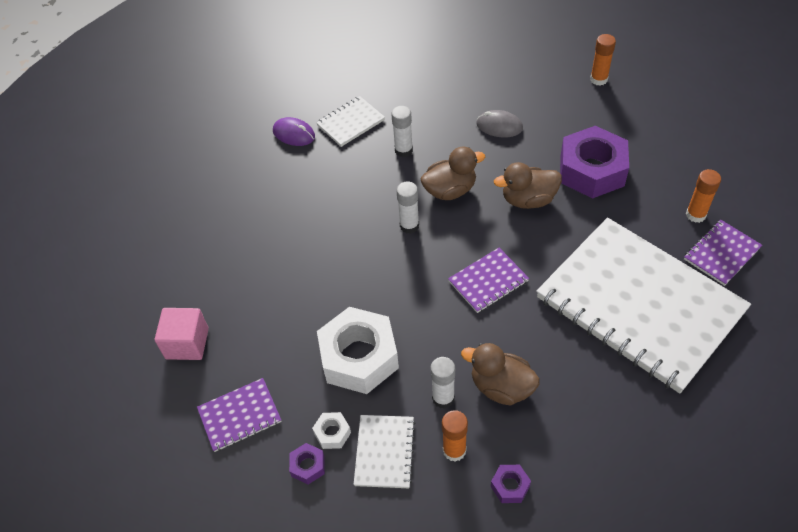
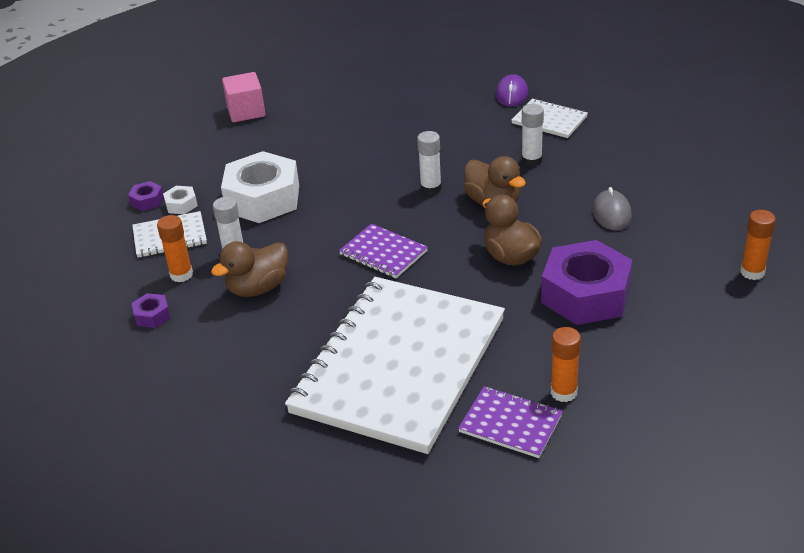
camera: 70 degrees right, 15 degrees down
purple notebook [197,378,282,452] -> none
brown duck [461,343,540,406] -> brown duck turned 135 degrees counterclockwise [211,241,288,297]

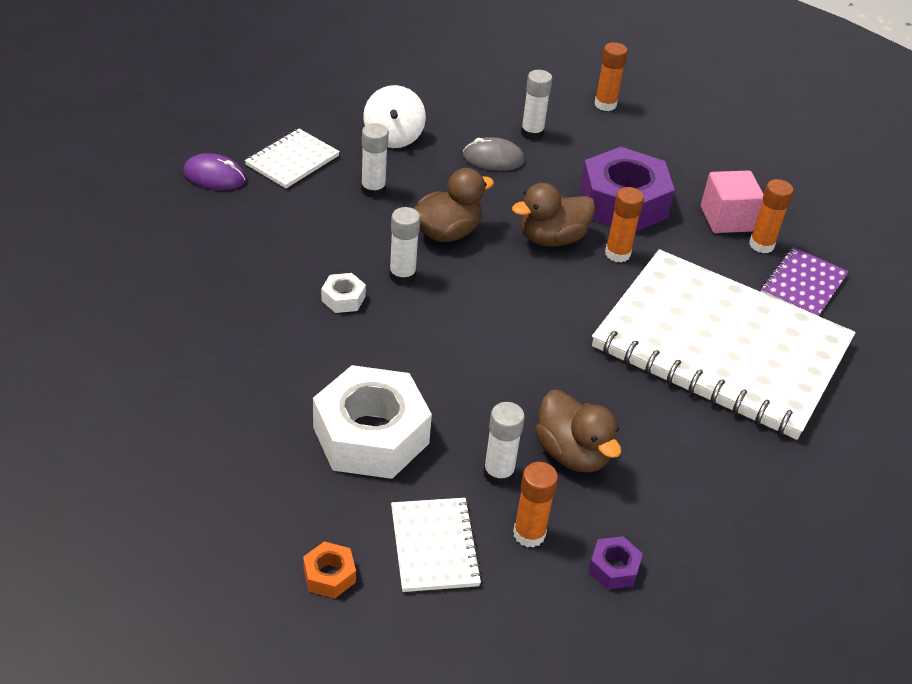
camera: 90 degrees left, 5 degrees up
purple nut [128,181,164,211] -> orange nut [303,541,356,598]
white nut [163,186,198,214] -> white nut moved to [321,273,366,313]
pink cube [222,72,265,122] -> pink cube moved to [701,171,764,233]
purple notebook [339,224,428,278] -> none
none -> white spinning top [363,85,426,148]
none -> white glue stick [521,70,552,140]
none -> orange glue stick [605,187,644,262]

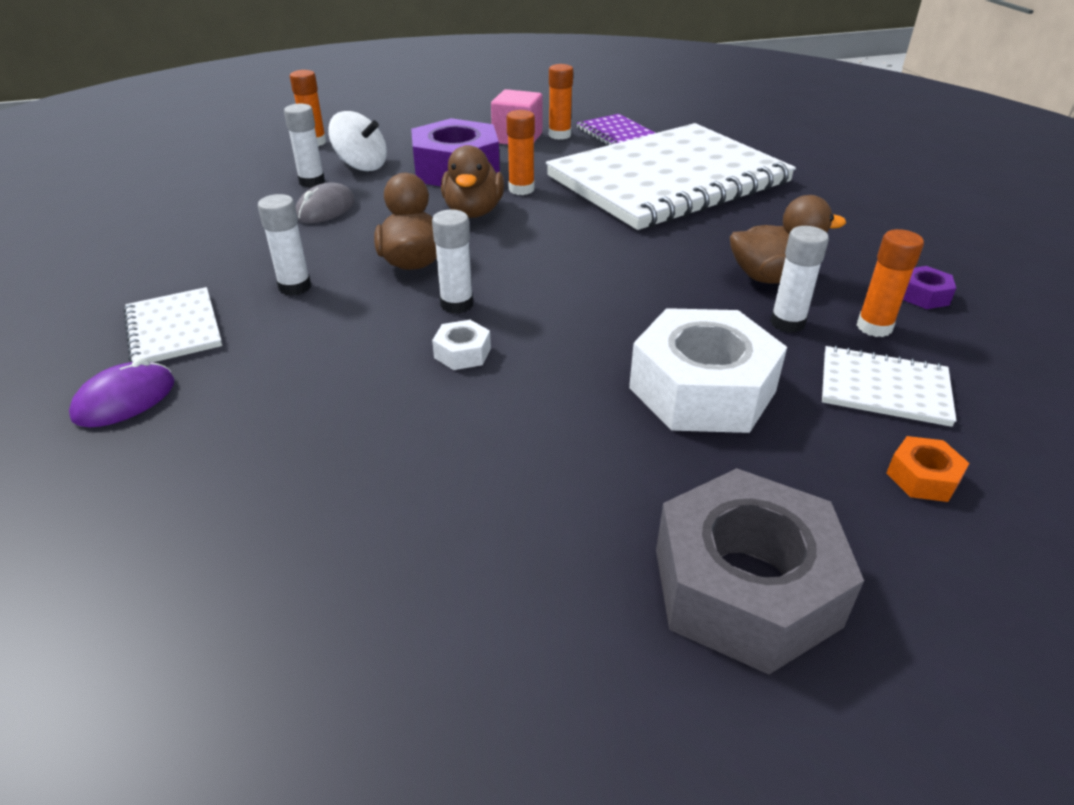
camera: 60 degrees left, 5 degrees down
white spinning top [363,85,426,148] -> white spinning top moved to [328,111,387,171]
none -> grey nut [656,468,864,674]

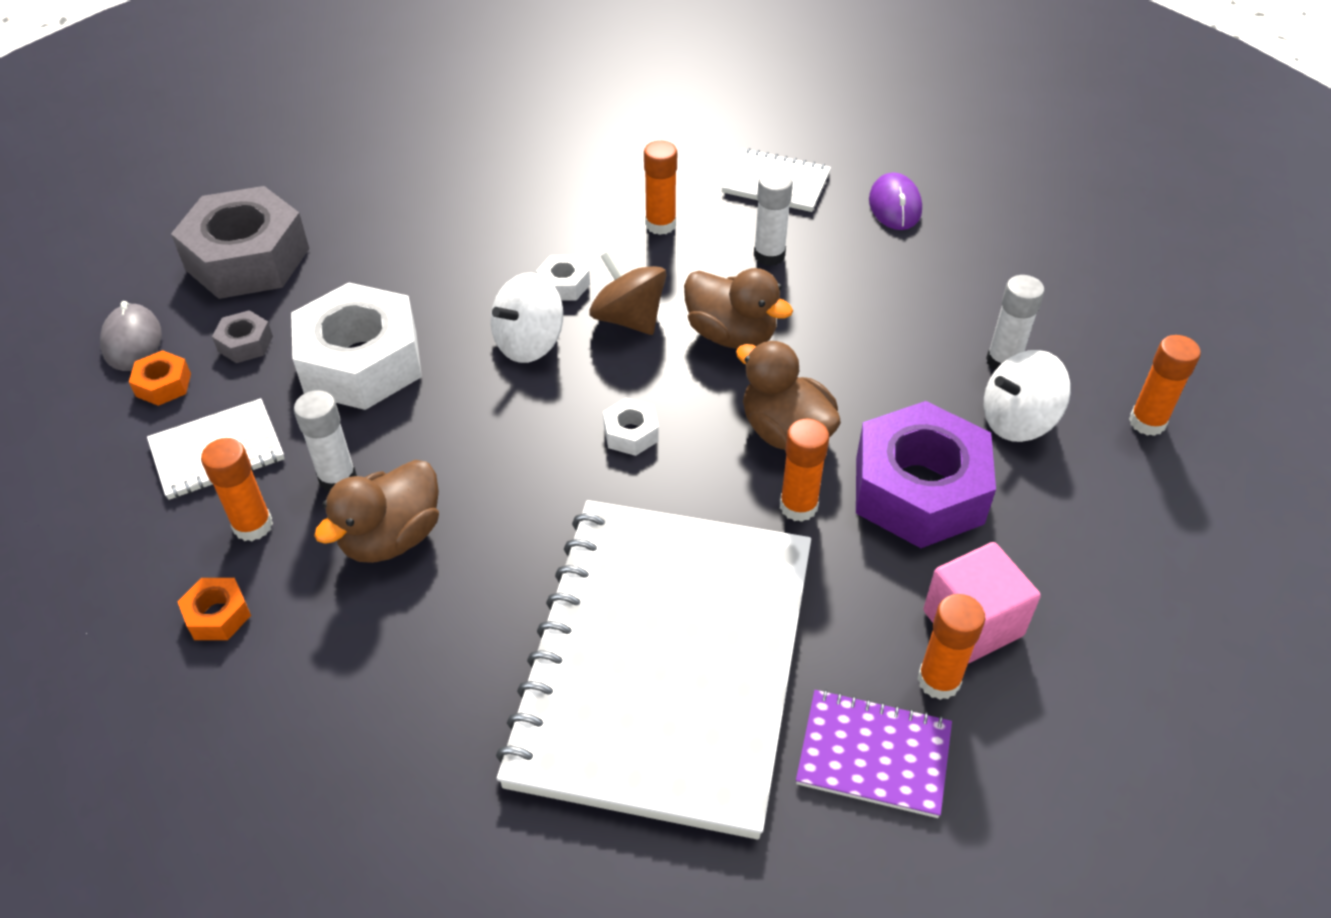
camera: 135 degrees right, 10 degrees up
purple mouse [69,358,174,427] -> purple mouse moved to [869,173,922,230]
grey mouse [295,182,355,223] -> grey mouse moved to [100,301,162,371]
white glue stick [432,210,473,314] -> brown spinning top [589,251,667,335]
purple nut [903,266,956,309] -> orange nut [178,578,251,640]
none -> grey nut [212,310,273,363]
none -> white spinning top [491,272,563,363]
none -> white nut [603,398,659,456]
none -> orange glue stick [644,141,677,235]

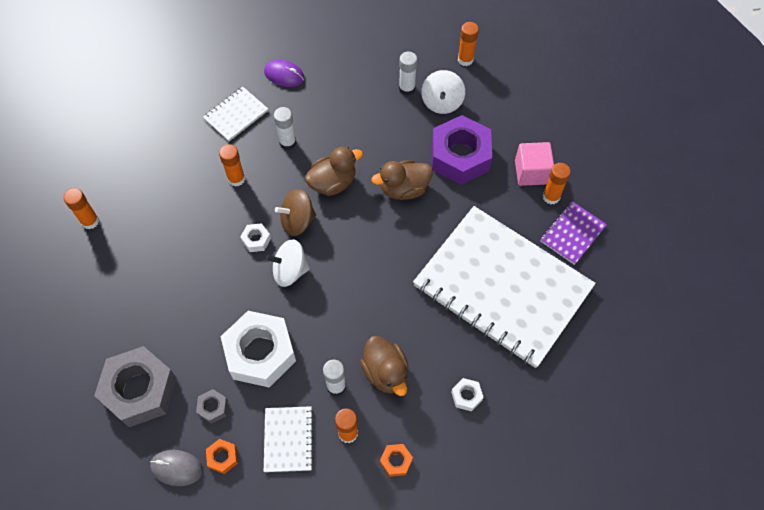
camera: 65 degrees left, 15 degrees up
white spinning top [491,272,563,363] -> white spinning top turned 105 degrees clockwise [266,239,310,287]
white nut [603,398,659,456] -> white nut moved to [451,378,484,411]
orange glue stick [780,419,829,522] -> orange glue stick moved to [63,188,99,229]

